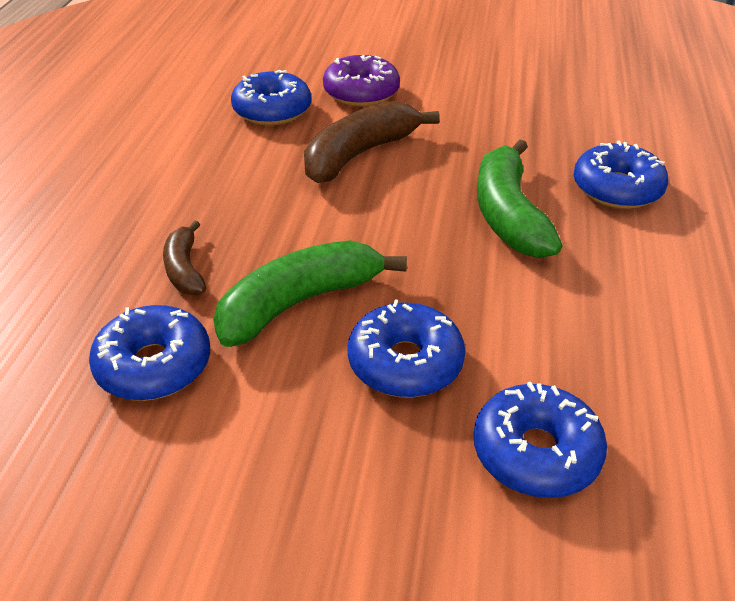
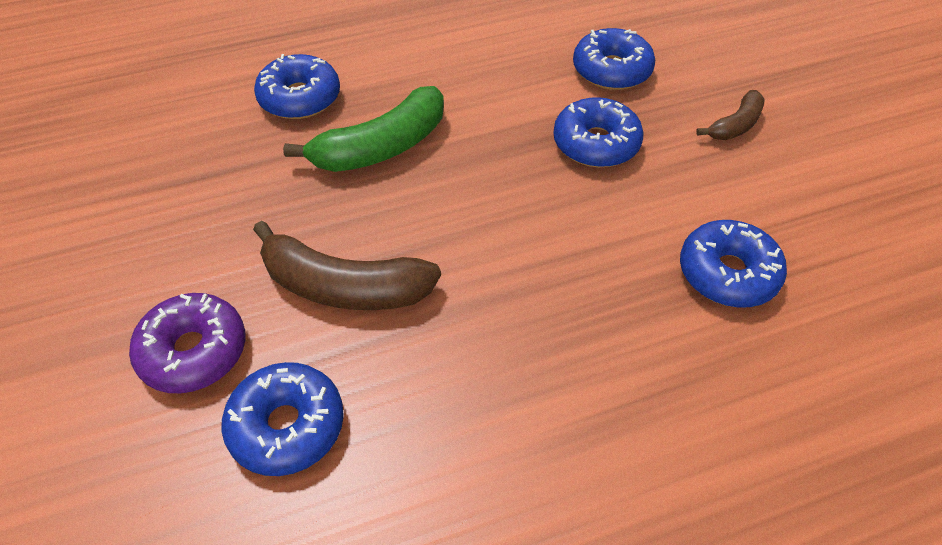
camera: 120 degrees left, 10 degrees up
brown banana [163,221,206,295] -> brown banana moved to [696,90,765,140]
green banana [213,240,407,347] -> none

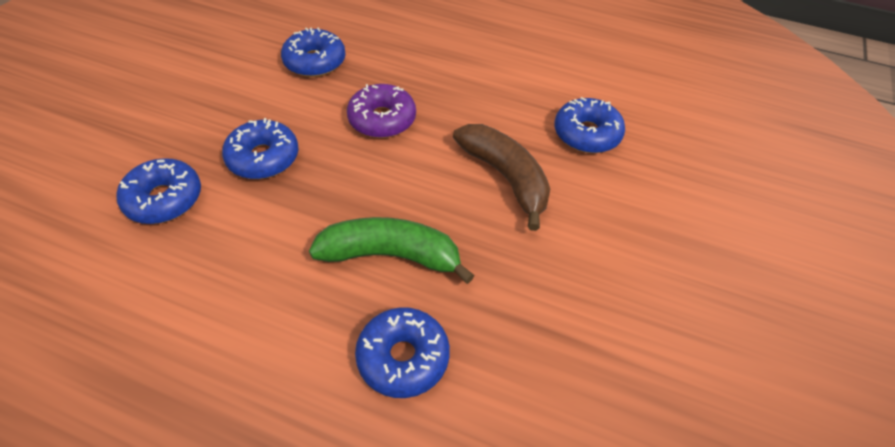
camera: 140 degrees left, 0 degrees up
purple donut [129,293,245,393] -> purple donut moved to [347,84,416,138]
brown banana [696,90,765,140] -> none

